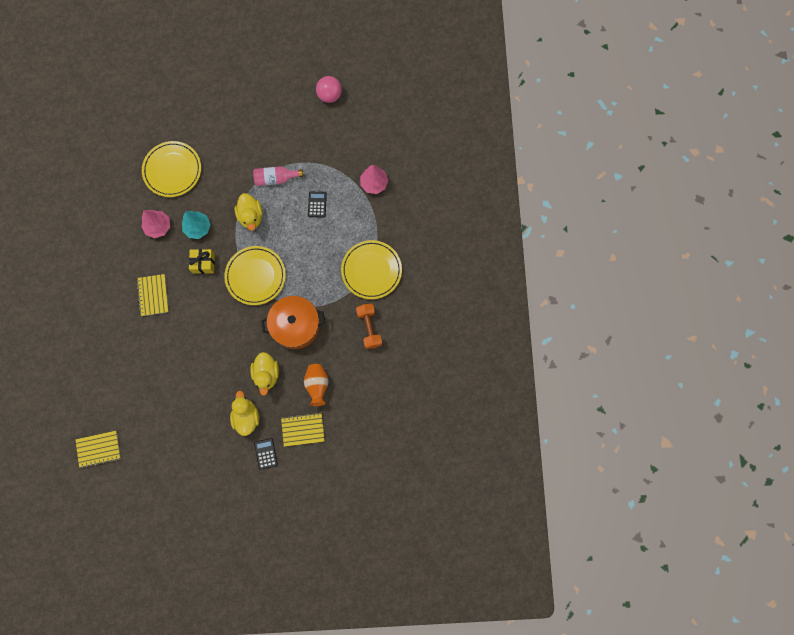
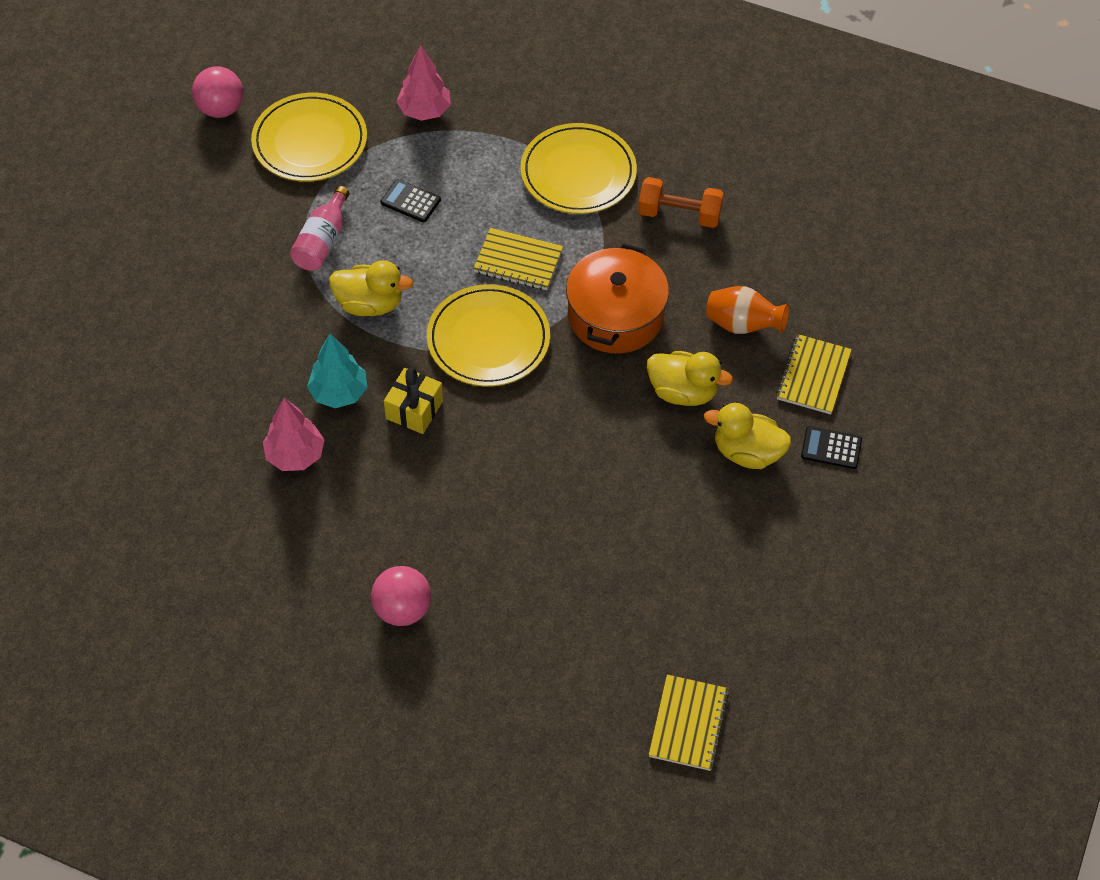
camera: 65 degrees left, 20 degrees down
yellow notebook [136,274,169,316] -> yellow notebook moved to [473,228,563,290]
yellow plate [142,141,201,197] -> yellow plate moved to [251,93,367,181]
none -> pink ball [371,566,431,626]

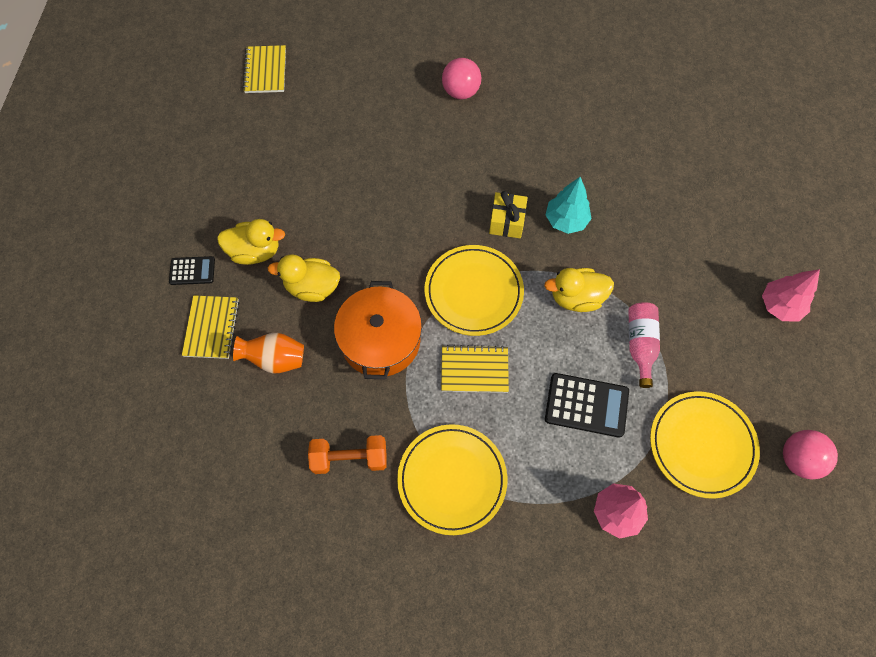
camera: 165 degrees right, 10 degrees up
pink tree [263,398,325,471] -> pink tree moved to [762,269,820,321]
black calculator [381,179,441,222] -> black calculator [545,373,629,438], size x1.69

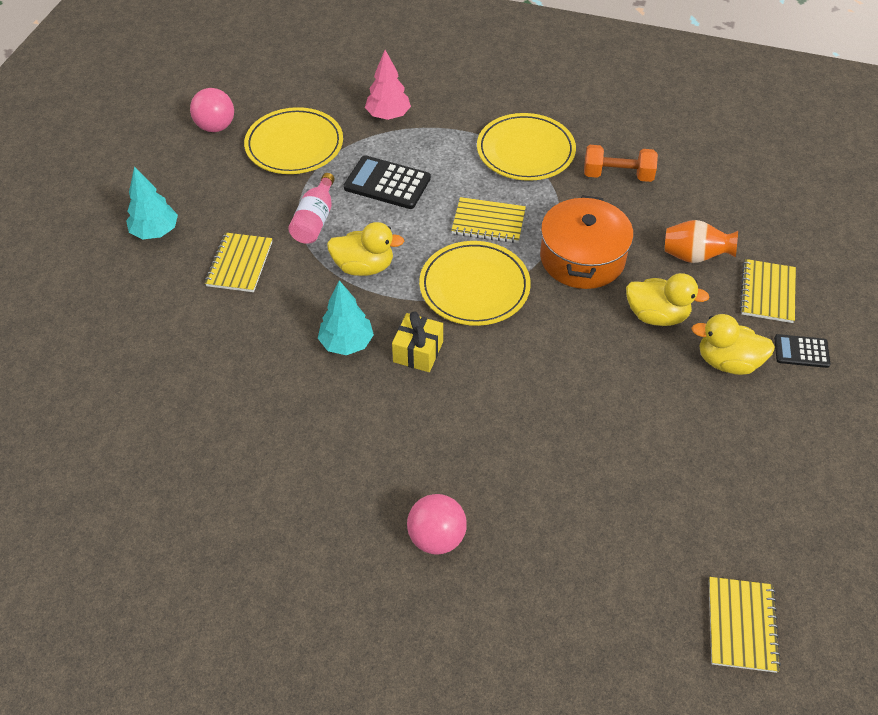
camera: 170 degrees left, 15 degrees down
pink tree [762,269,820,321] -> turquoise tree [126,166,178,239]
none -> yellow notebook [205,233,272,292]

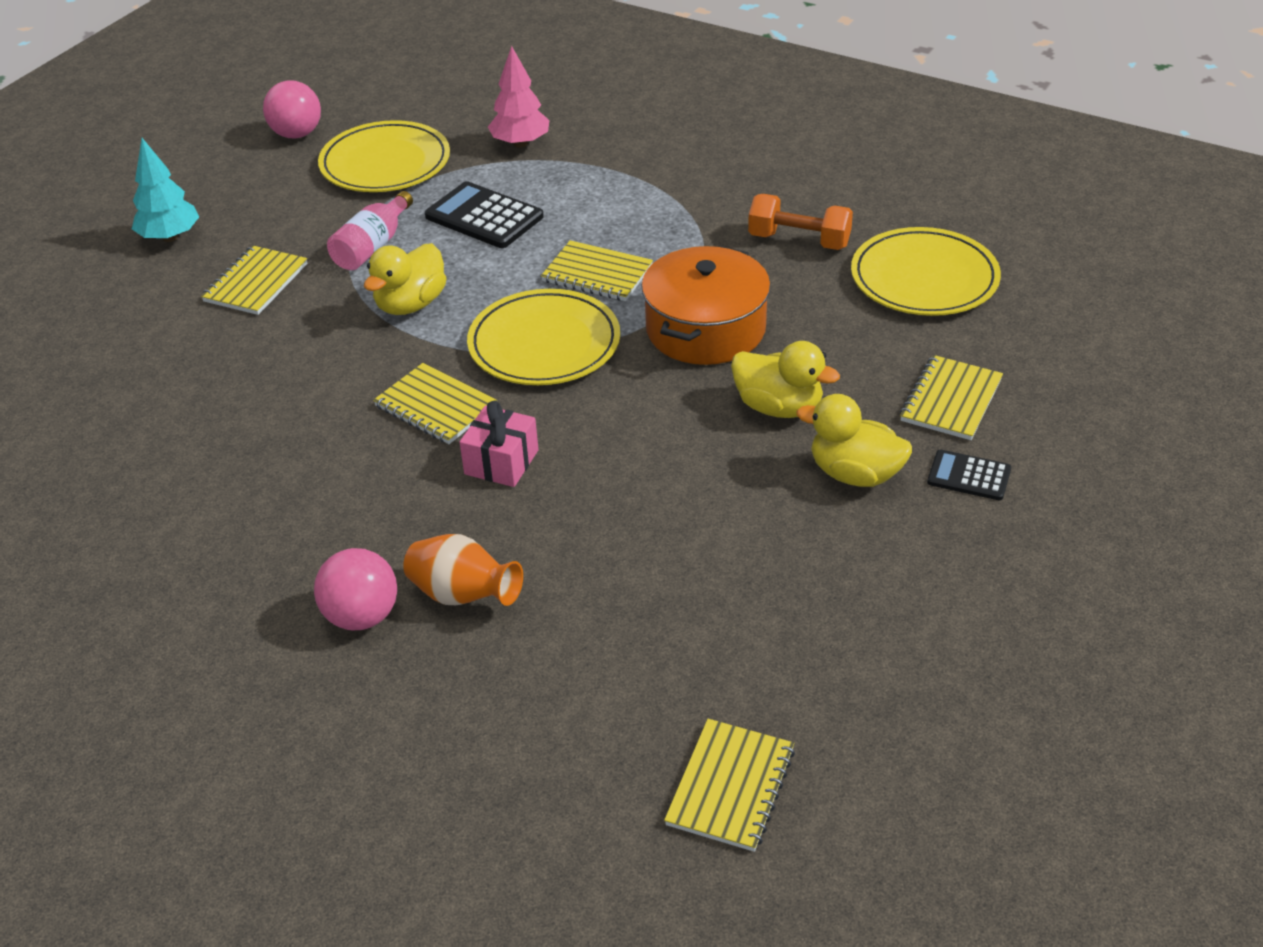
camera: 15 degrees right, 10 degrees down
turquoise tree [318,280,374,355] -> none
yellow duck [327,222,404,276] -> yellow duck turned 105 degrees clockwise [364,243,447,315]
yellow gift [392,311,443,372] -> yellow notebook [373,363,498,444]
yellow plate [477,113,576,181] -> yellow plate moved to [851,227,1001,316]
orange vase [665,220,738,263] -> orange vase moved to [403,534,523,606]
none -> pink gift [460,400,539,487]

